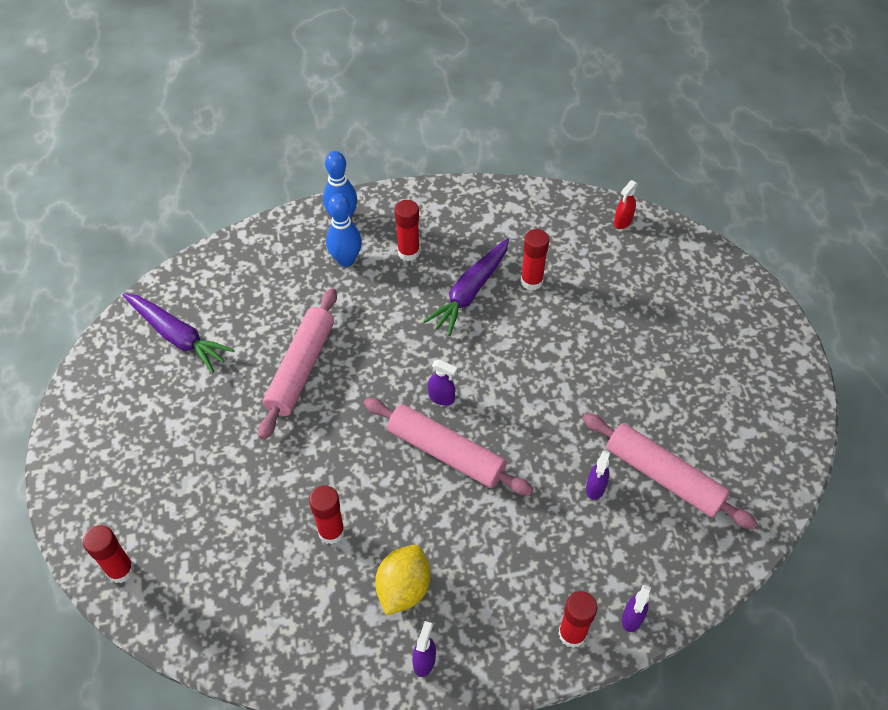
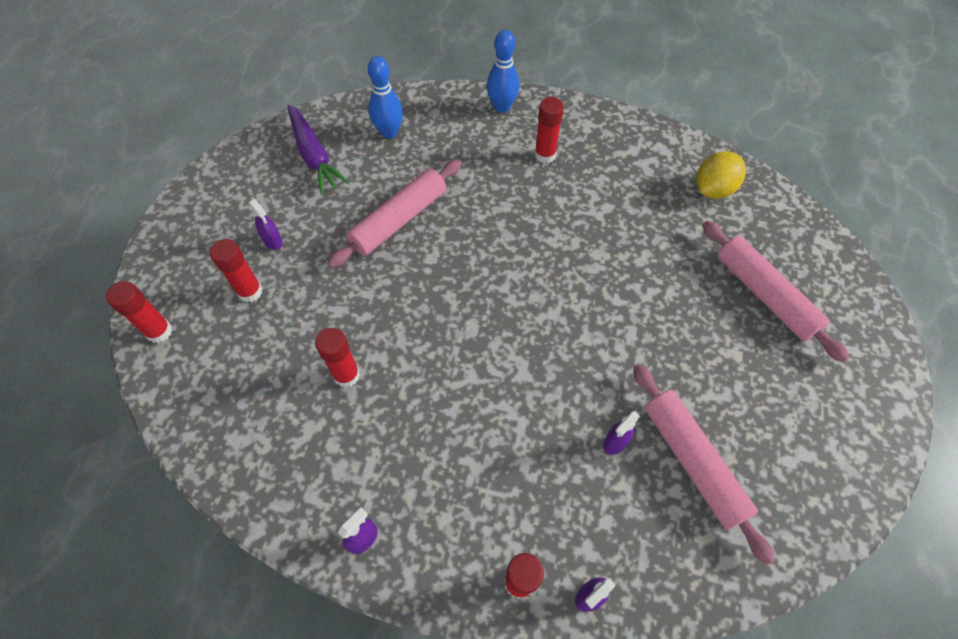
camera: 25 degrees right, 5 degrees up
blue bowling pin [326,194,362,267] -> blue bowling pin moved to [368,56,403,139]
pink rolling pin [364,398,533,496] -> pink rolling pin moved to [702,221,850,363]
yellow lemon [375,545,431,616] -> yellow lemon moved to [696,151,746,199]
purple carrot [423,238,509,336] -> none
purple spray bottle [428,360,457,406] -> purple spray bottle moved to [248,199,283,250]
red glue stick [521,229,549,291] -> red glue stick moved to [210,239,263,302]
red spray bottle [614,180,638,229] -> none

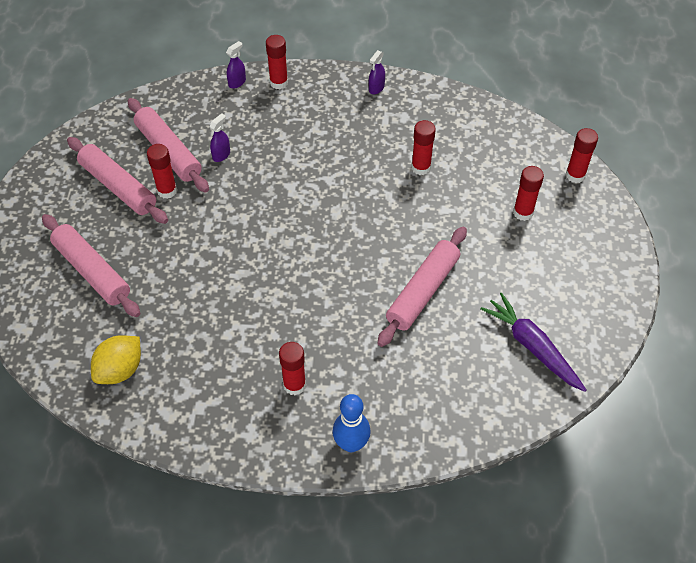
camera: 170 degrees right, 5 degrees down
purple spray bottle [248,199,283,250] -> none
blue bowling pin [368,56,403,139] -> none
none -> pink rolling pin [67,137,168,224]
none -> red glue stick [147,144,177,199]

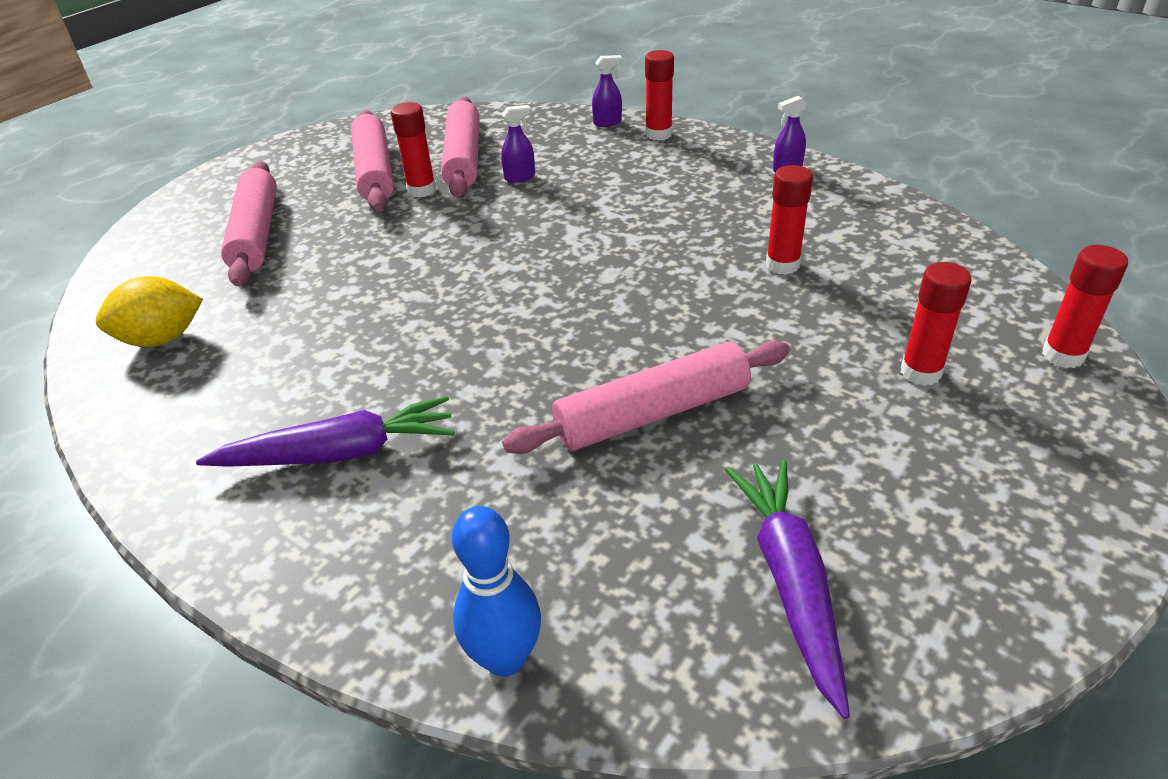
camera: 35 degrees right, 15 degrees down
red glue stick [279,342,306,395] -> purple carrot [196,396,454,467]
blue bowling pin [332,394,371,452] -> blue bowling pin moved to [452,506,541,677]

